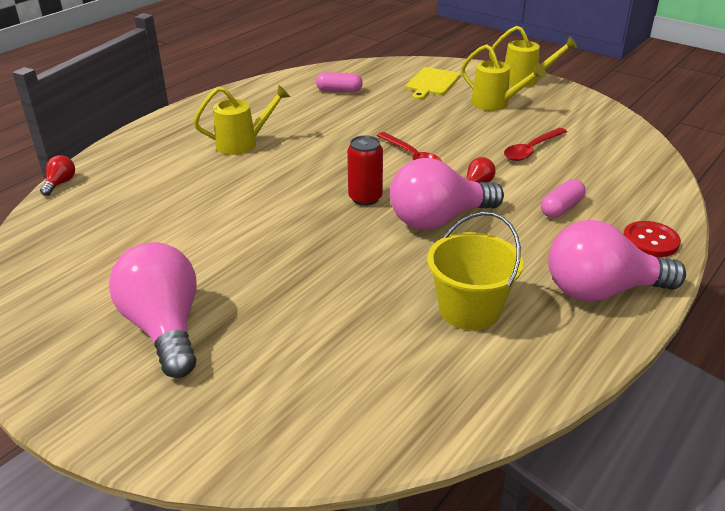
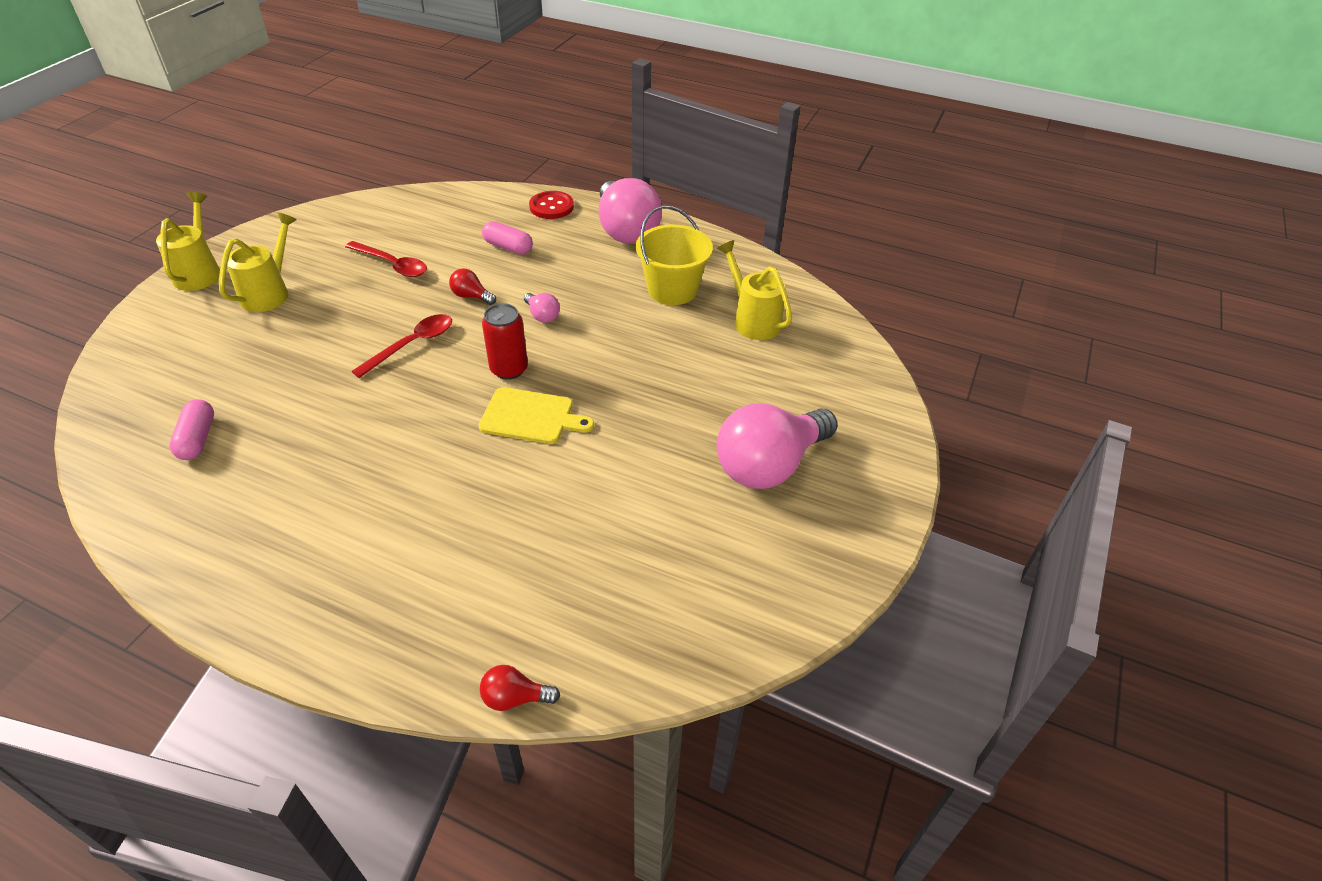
camera: 105 degrees left, 10 degrees up
yellow watering can [194,85,290,155] -> yellow watering can moved to [717,240,792,340]
pink light bulb [390,158,504,230] -> pink light bulb [524,293,560,323], size x0.42
yellow cutting board [406,67,460,100] -> yellow cutting board moved to [479,387,594,444]

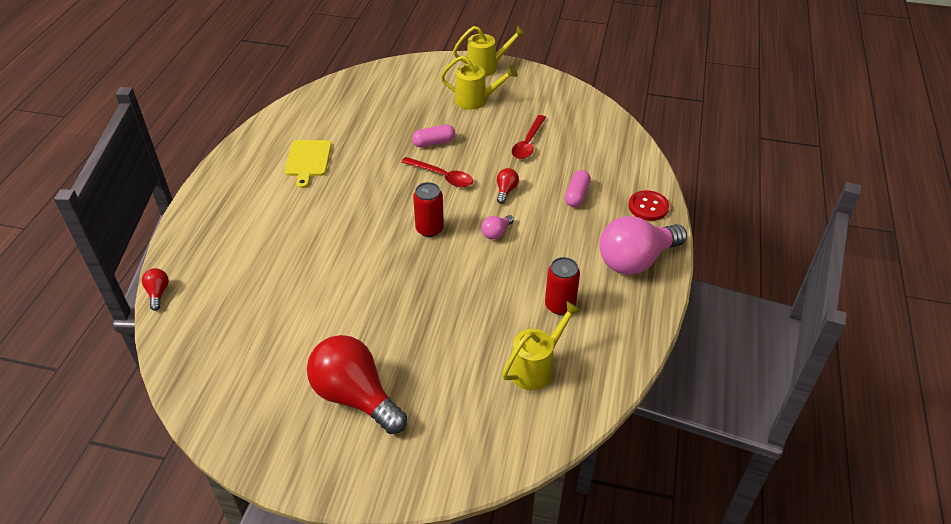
camera: 80 degrees right, 0 degrees up
pink capsule [169,399,214,460] -> pink capsule moved to [412,124,455,147]
yellow cutting board [479,387,594,444] -> yellow cutting board moved to [285,140,332,188]
yellow bucket [636,205,713,305] -> red can [545,257,580,315]
pink light bulb [717,403,838,489] -> red light bulb [307,335,407,434]

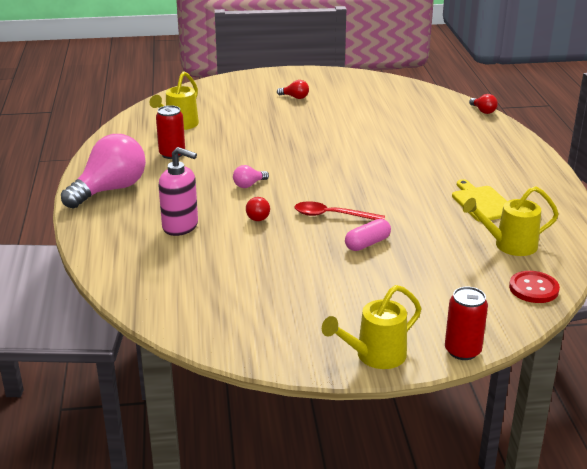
camera: 160 degrees right, 15 degrees down
red light bulb [307,335,407,434] -> red light bulb [277,80,309,99], size x0.42
red can [413,182,444,237] -> red can moved to [445,287,488,360]
yellow watering can [441,56,518,110] -> yellow watering can moved to [463,186,559,256]
pink light bulb [481,215,514,239] -> pink light bulb turned 150 degrees counterclockwise [233,165,269,188]
red spoon [512,115,546,159] -> none
pink capsule [565,170,591,207] -> pink soap dispenser [159,147,198,236]
red button [628,190,669,221] -> red button moved to [509,271,560,303]

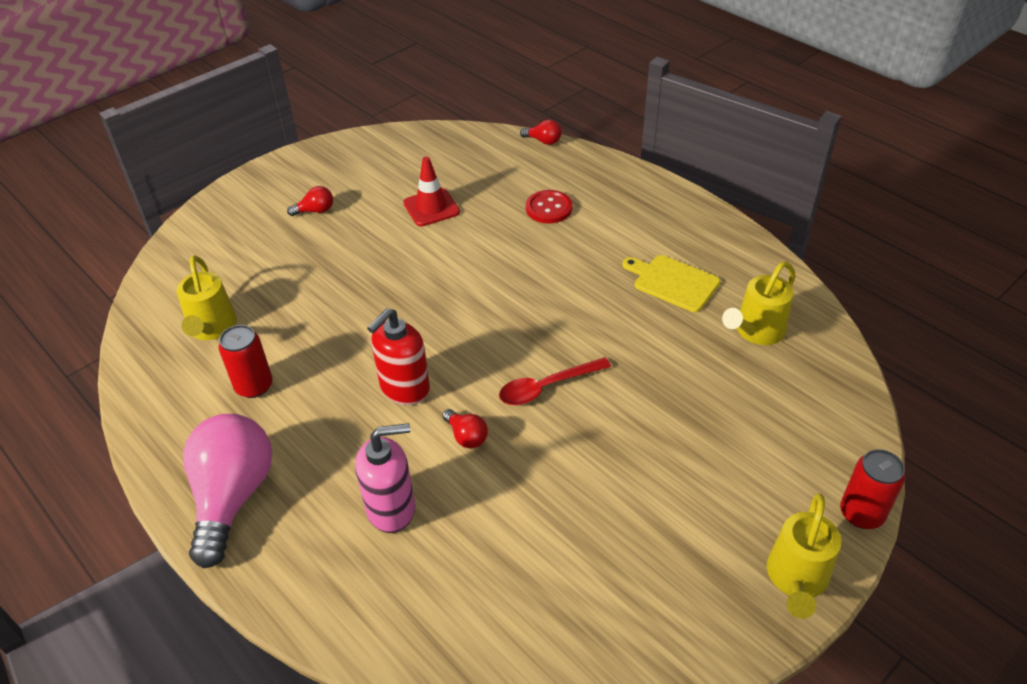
camera: 35 degrees left, 15 degrees up
pink light bulb [233,165,269,188] -> red soap dispenser [367,308,430,405]
pink capsule [345,219,391,251] -> none
red button [509,271,560,303] -> red button moved to [526,190,573,224]
none -> red traffic cone [403,157,460,226]

